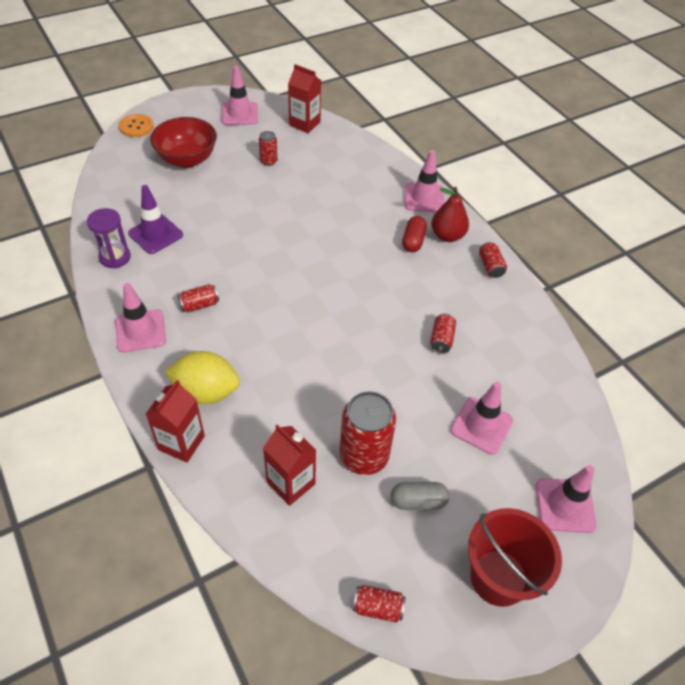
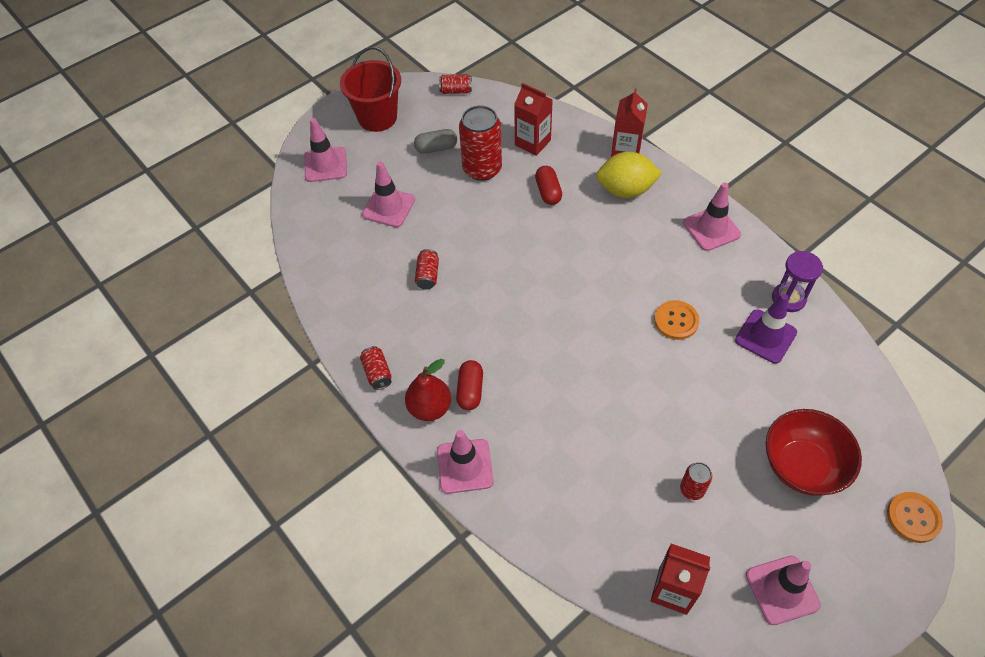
camera: 175 degrees right, 5 degrees up
red can [178,284,219,313] -> none
none -> red capsule [535,166,562,205]
none -> orange button [654,300,699,340]

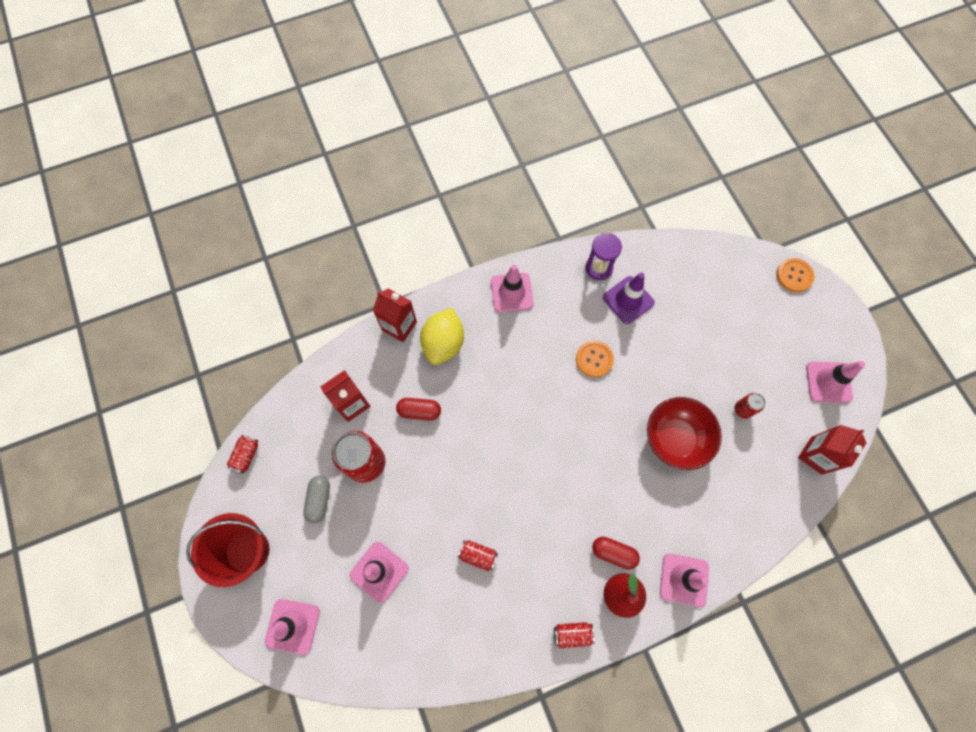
camera: 75 degrees left, 15 degrees up
red bowl [766,409,862,496] -> red bowl moved to [647,397,722,470]

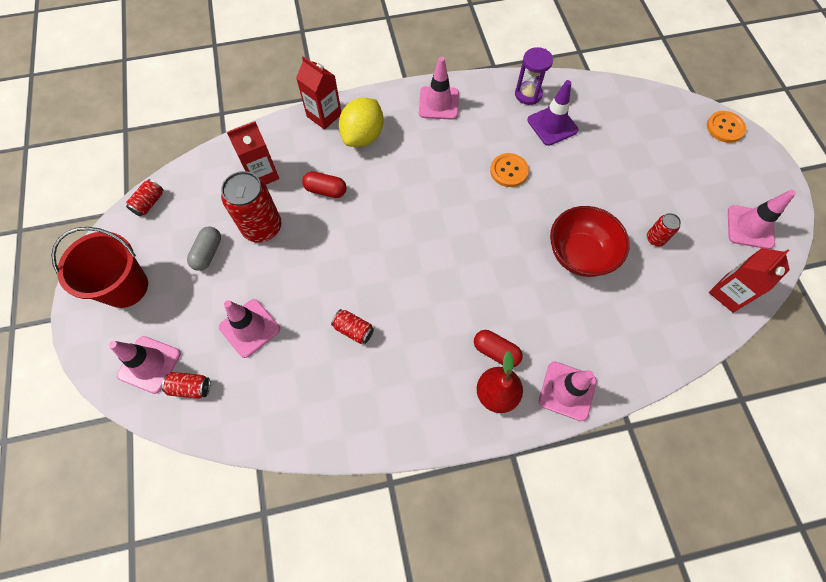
camera: 10 degrees right, 5 degrees down
red can [554,622,595,648] -> red can moved to [162,372,210,399]

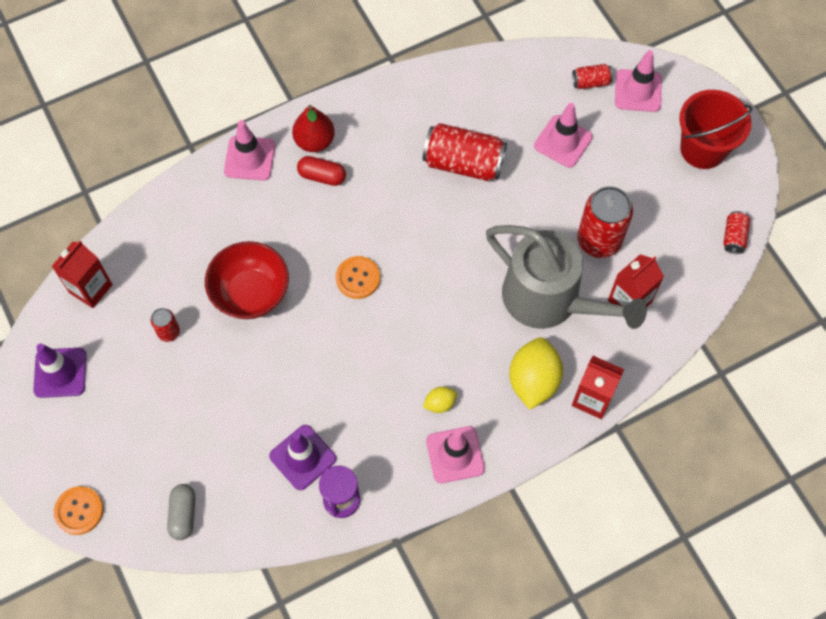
camera: 165 degrees right, 0 degrees up
grey capsule [187,226,221,271] -> grey capsule moved to [167,484,196,540]
red capsule [302,171,347,198] -> grey watering can [486,225,647,329]
red can [331,309,374,344] -> red can [423,123,507,181], size x2.02
orange button [490,153,529,187] -> orange button moved to [336,256,380,299]
pink traffic cone [728,190,796,249] -> purple traffic cone [33,344,87,398]
none -> yellow lemon [423,387,457,413]

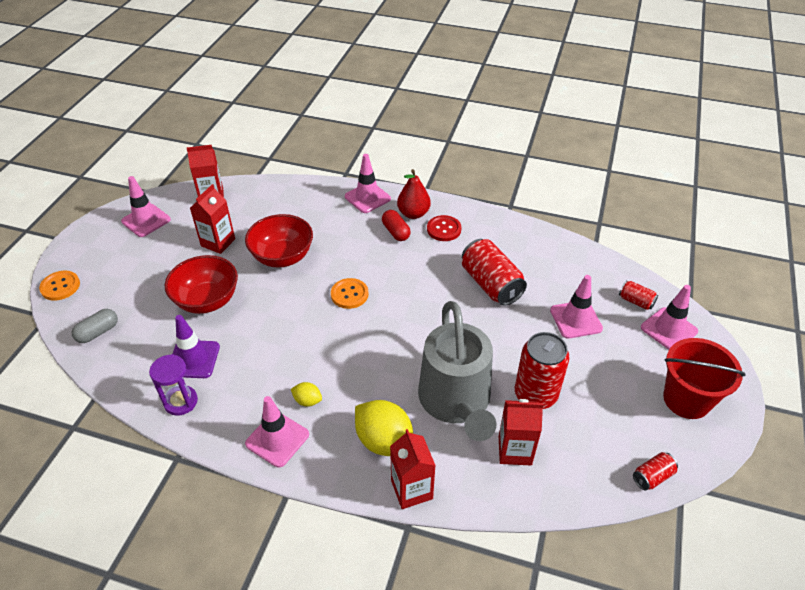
camera: 45 degrees right, 20 degrees down
purple traffic cone [33,344,87,398] -> pink traffic cone [121,176,171,237]
red can [151,308,180,342] -> red carton [190,184,235,254]
yellow lemon [509,337,563,409] -> yellow lemon turned 75 degrees clockwise [355,400,413,456]
none -> red bowl [165,255,238,314]
none -> red button [427,215,462,241]

